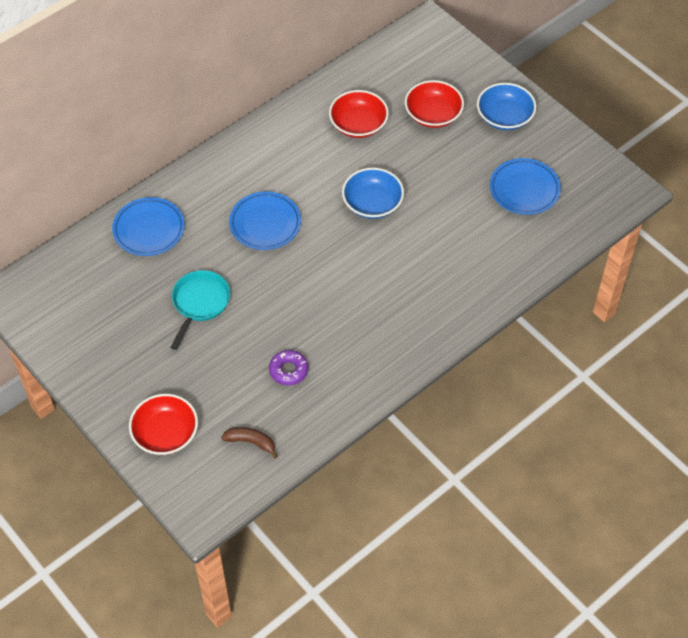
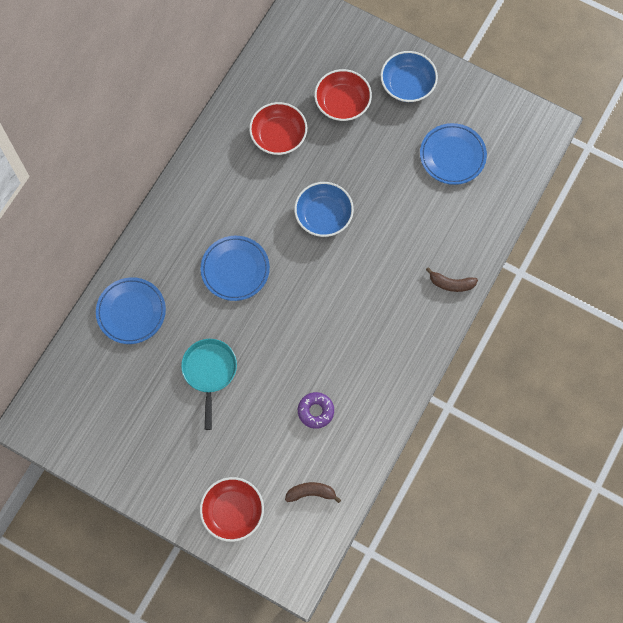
camera: 20 degrees left, 15 degrees up
none -> brown banana [426,267,478,292]

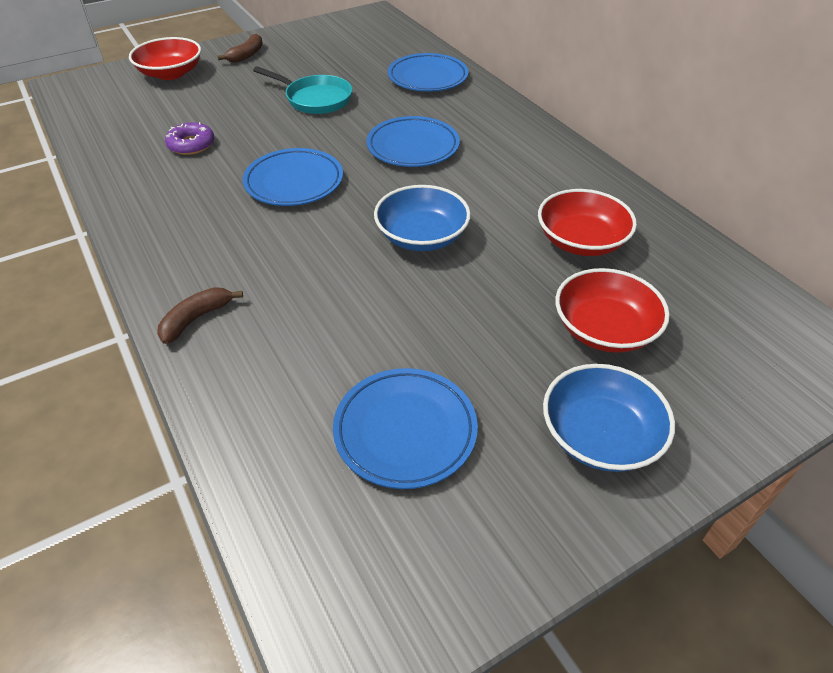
camera: 120 degrees right, 25 degrees down
brown banana [285,482,341,503] -> brown banana moved to [218,34,263,63]
none -> blue plate [243,148,343,206]

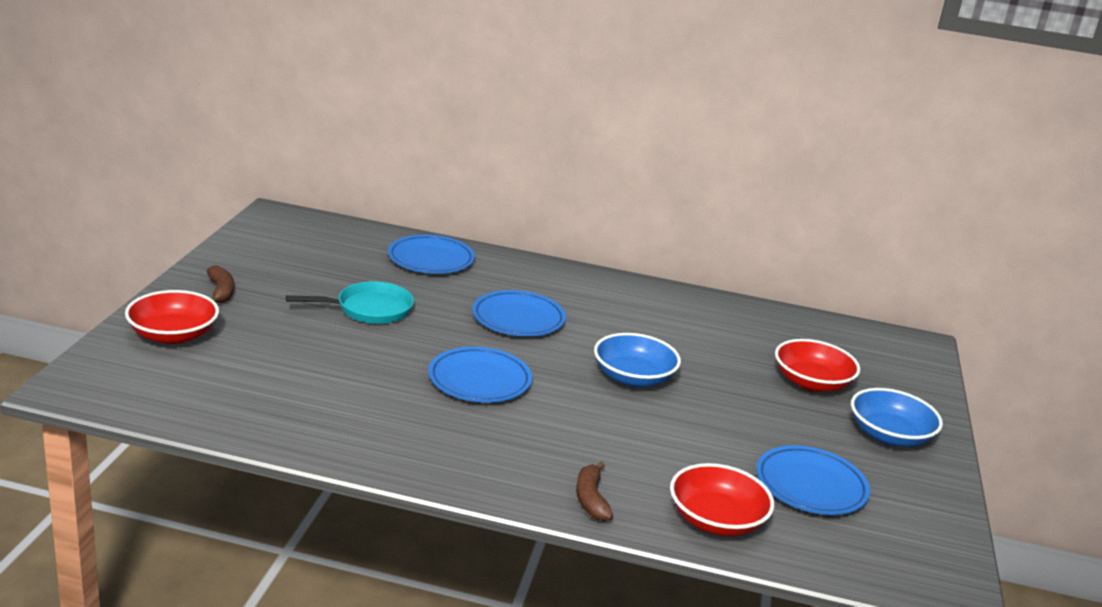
camera: 50 degrees left, 20 degrees down
purple donut [165,122,214,155] -> none
red bowl [538,189,637,256] -> red bowl moved to [670,463,774,536]

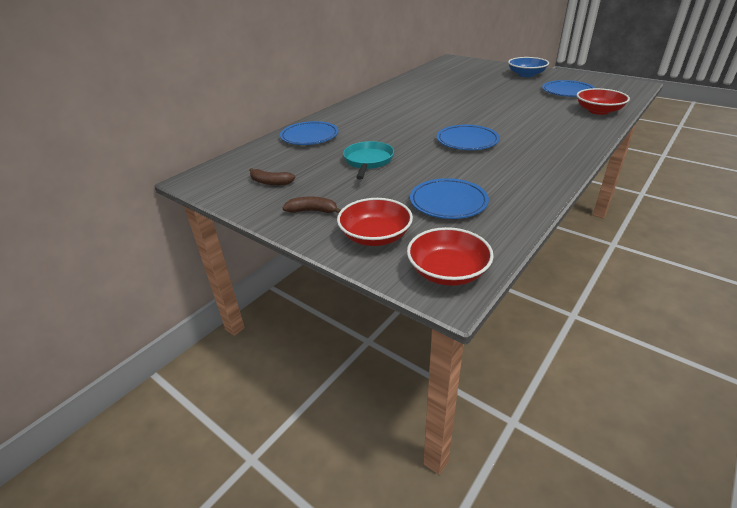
camera: 60 degrees left, 10 degrees up
blue plate [472,290,566,336] -> blue plate moved to [410,178,489,219]
brown banana [576,461,613,521] -> brown banana moved to [249,168,296,185]
blue bowl [594,333,681,387] -> none
red bowl [775,339,860,392] -> red bowl moved to [407,227,494,286]

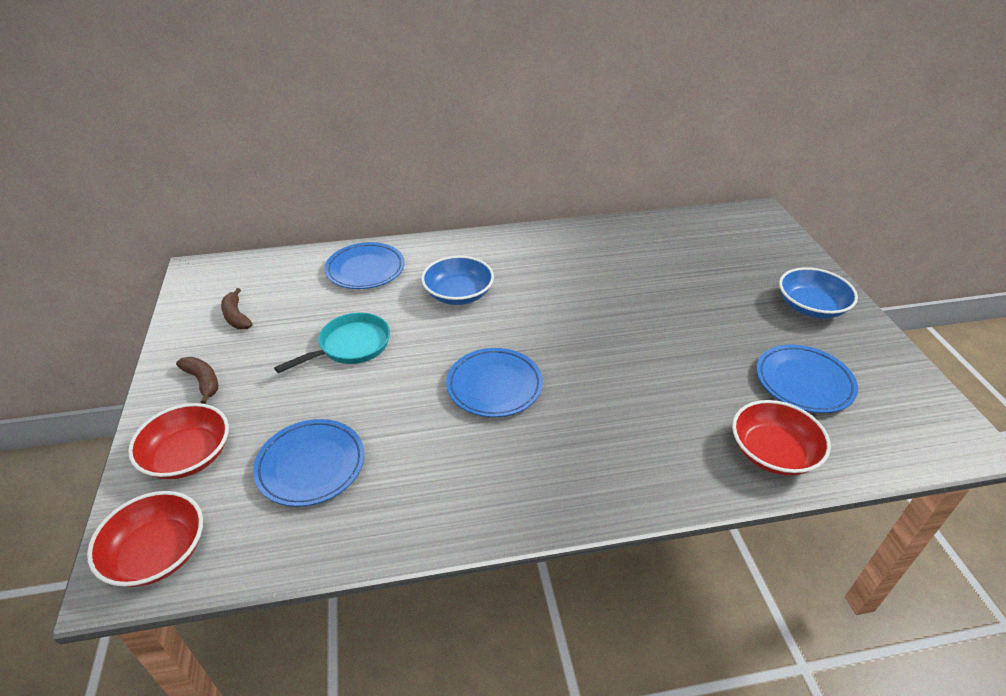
camera: 40 degrees right, 5 degrees up
none -> blue bowl [421,256,494,305]

